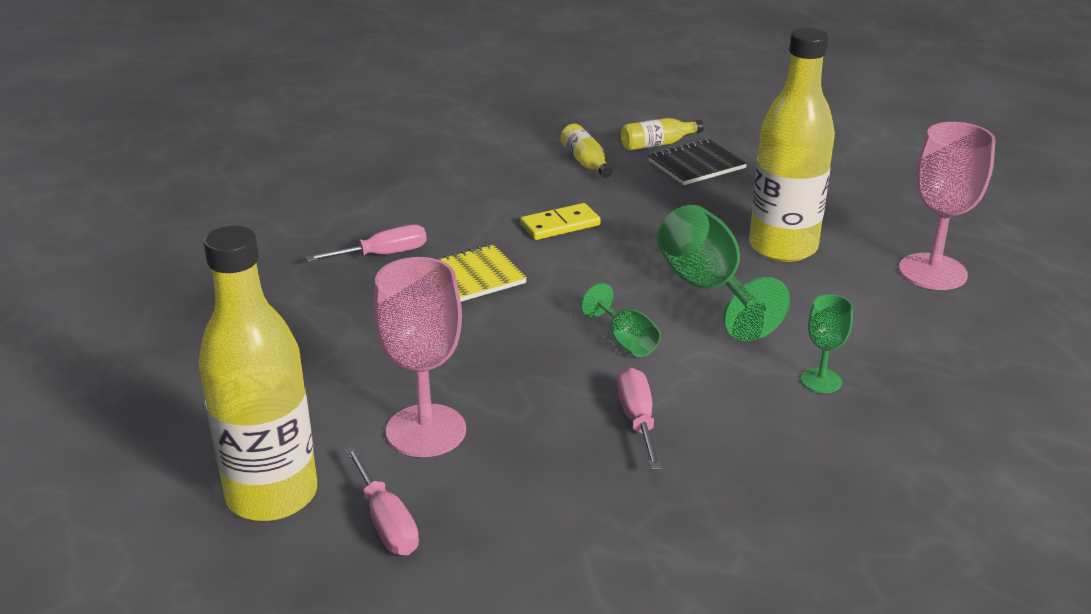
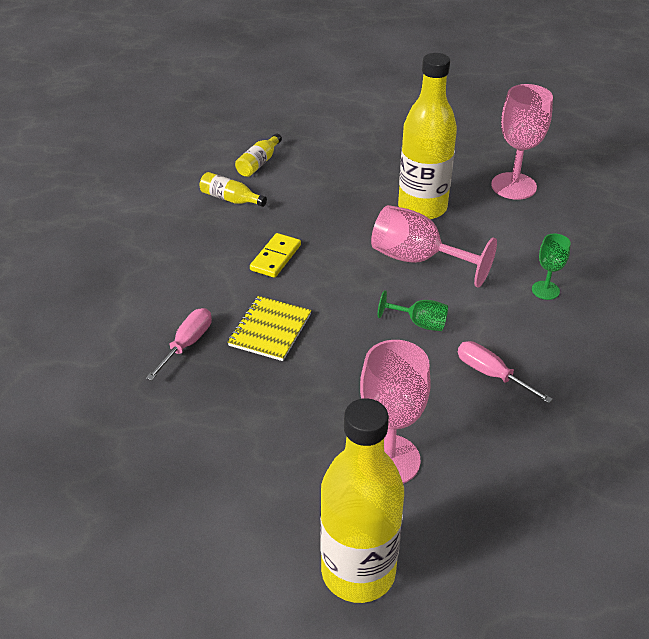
camera: 40 degrees left, 10 degrees up
pink screwdriver [345,446,419,555] -> none
black notebook [648,139,747,185] -> none
green goblet [657,205,790,341] -> pink goblet [371,205,497,287]

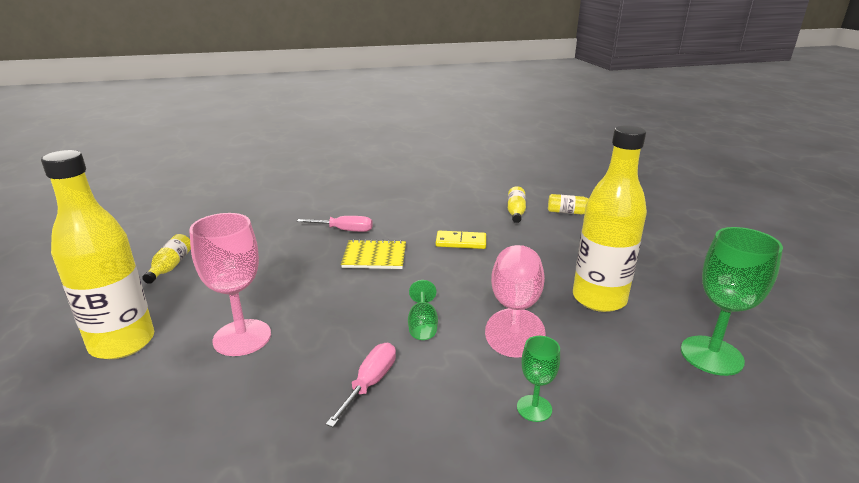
camera: 70 degrees right, 15 degrees down
pink goblet [491,84,553,200] -> green goblet [681,227,783,376]
none -> yellow bottle [142,234,191,284]

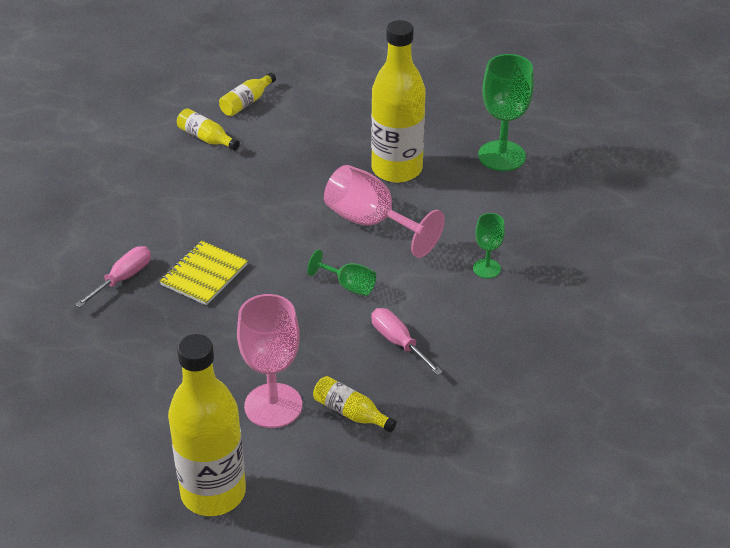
camera: 60 degrees left, 15 degrees up
yellow bottle [142,234,191,284] -> yellow bottle moved to [313,376,397,432]
yellow domino [436,231,486,249] -> none

